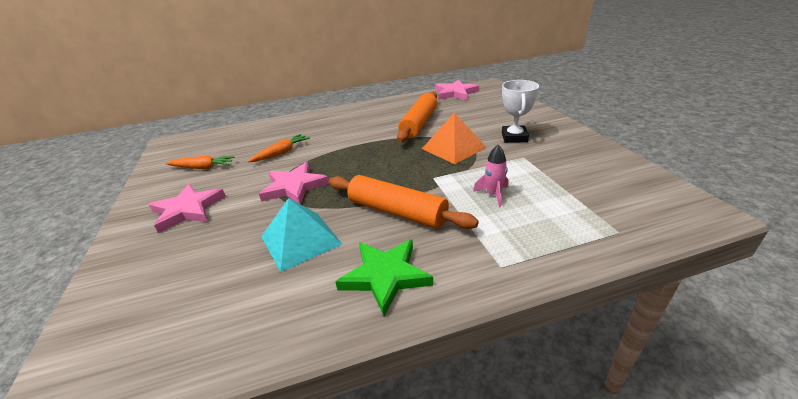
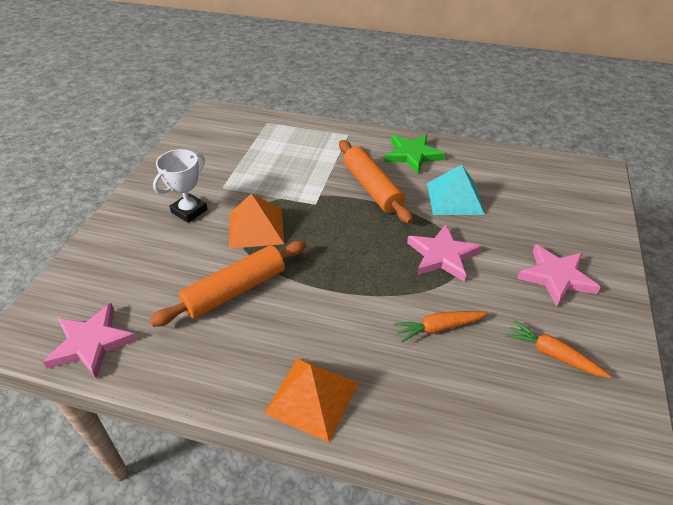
camera: 150 degrees left, 10 degrees up
pink rocket [473,145,509,207] -> none
none -> orange pyramid [264,358,359,442]

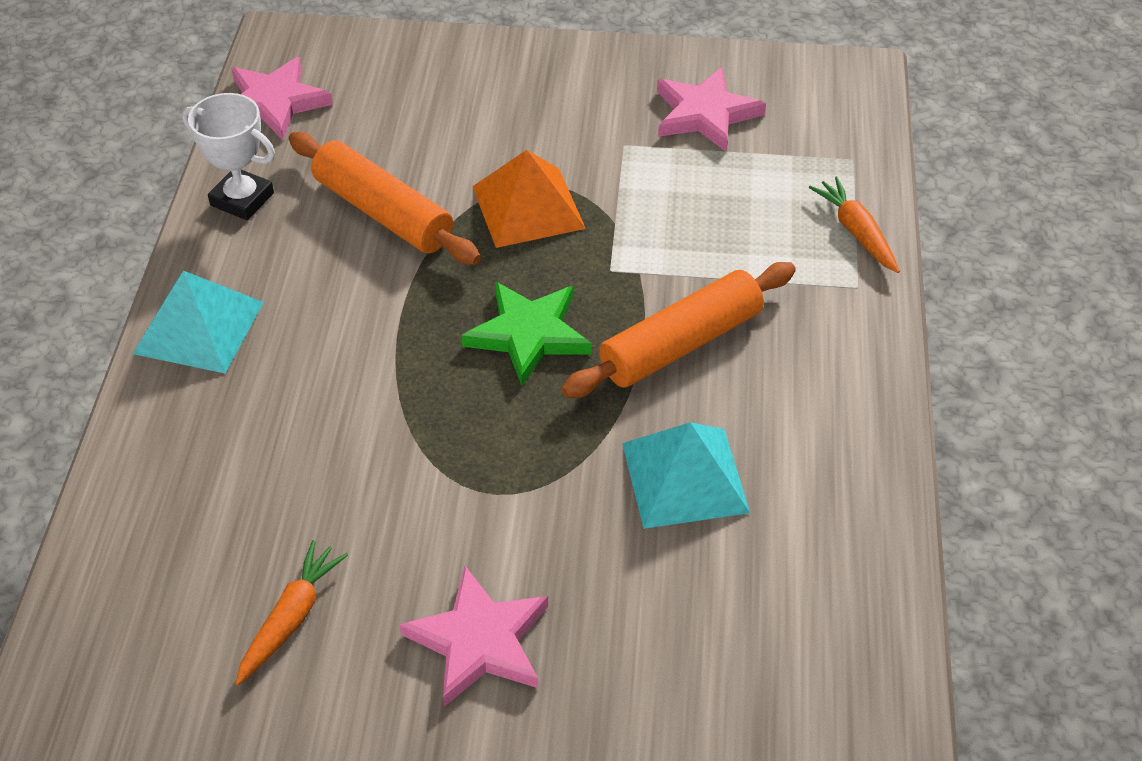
camera: 80 degrees right, 5 degrees up
white trophy [153,149,208,223] -> white trophy moved to [182,93,275,220]
orange pyramid [264,358,359,442] -> turquoise pyramid [133,271,264,373]
green star [384,134,445,174] -> green star moved to [461,282,592,386]
orange carrot [394,311,488,342] -> orange carrot moved to [809,177,900,273]
pink star [407,224,481,282] -> pink star moved to [657,67,766,152]

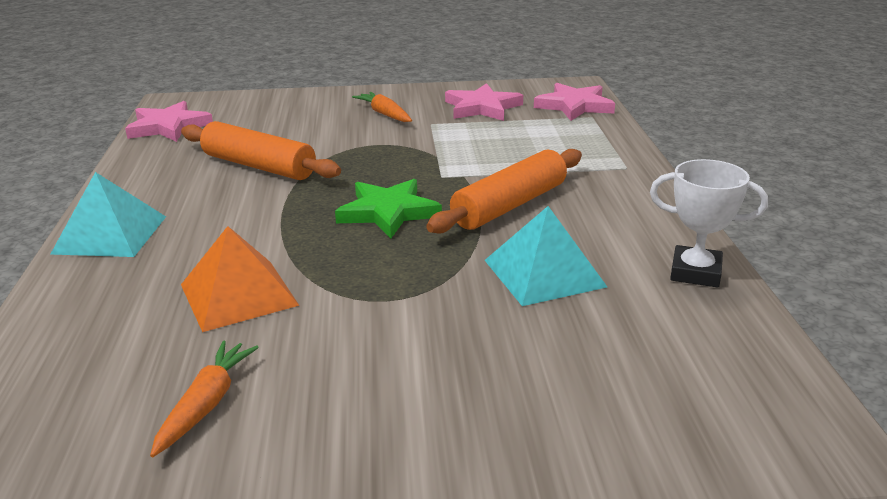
camera: 10 degrees left, 20 degrees down
white trophy [182,93,275,220] -> white trophy moved to [650,159,768,288]
pink star [399,566,548,707] -> pink star moved to [534,83,615,121]
orange pyramid [472,150,586,248] -> orange pyramid moved to [181,226,300,332]
orange carrot [809,177,900,273] -> orange carrot moved to [352,92,412,122]

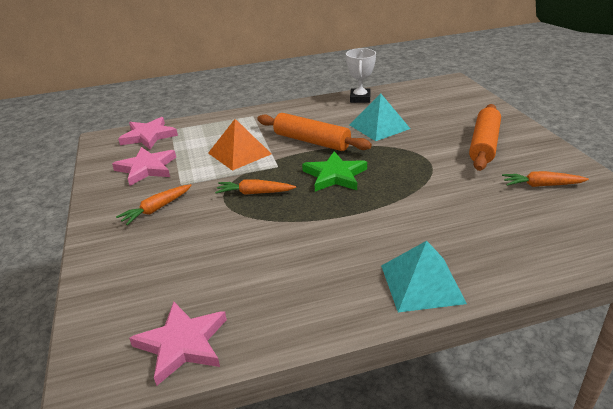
camera: 100 degrees left, 5 degrees up
orange rolling pin [181,121,341,180] -> orange rolling pin moved to [469,104,501,171]
orange pyramid [181,226,300,332] -> orange pyramid moved to [208,119,271,171]
none -> orange carrot [215,179,296,195]

